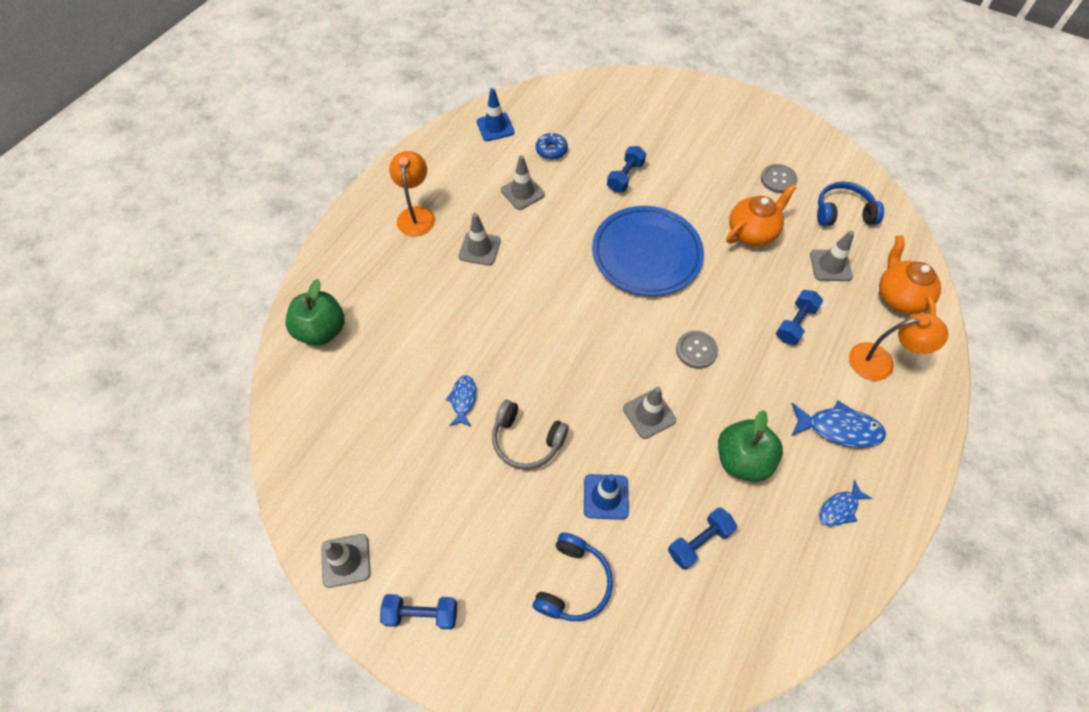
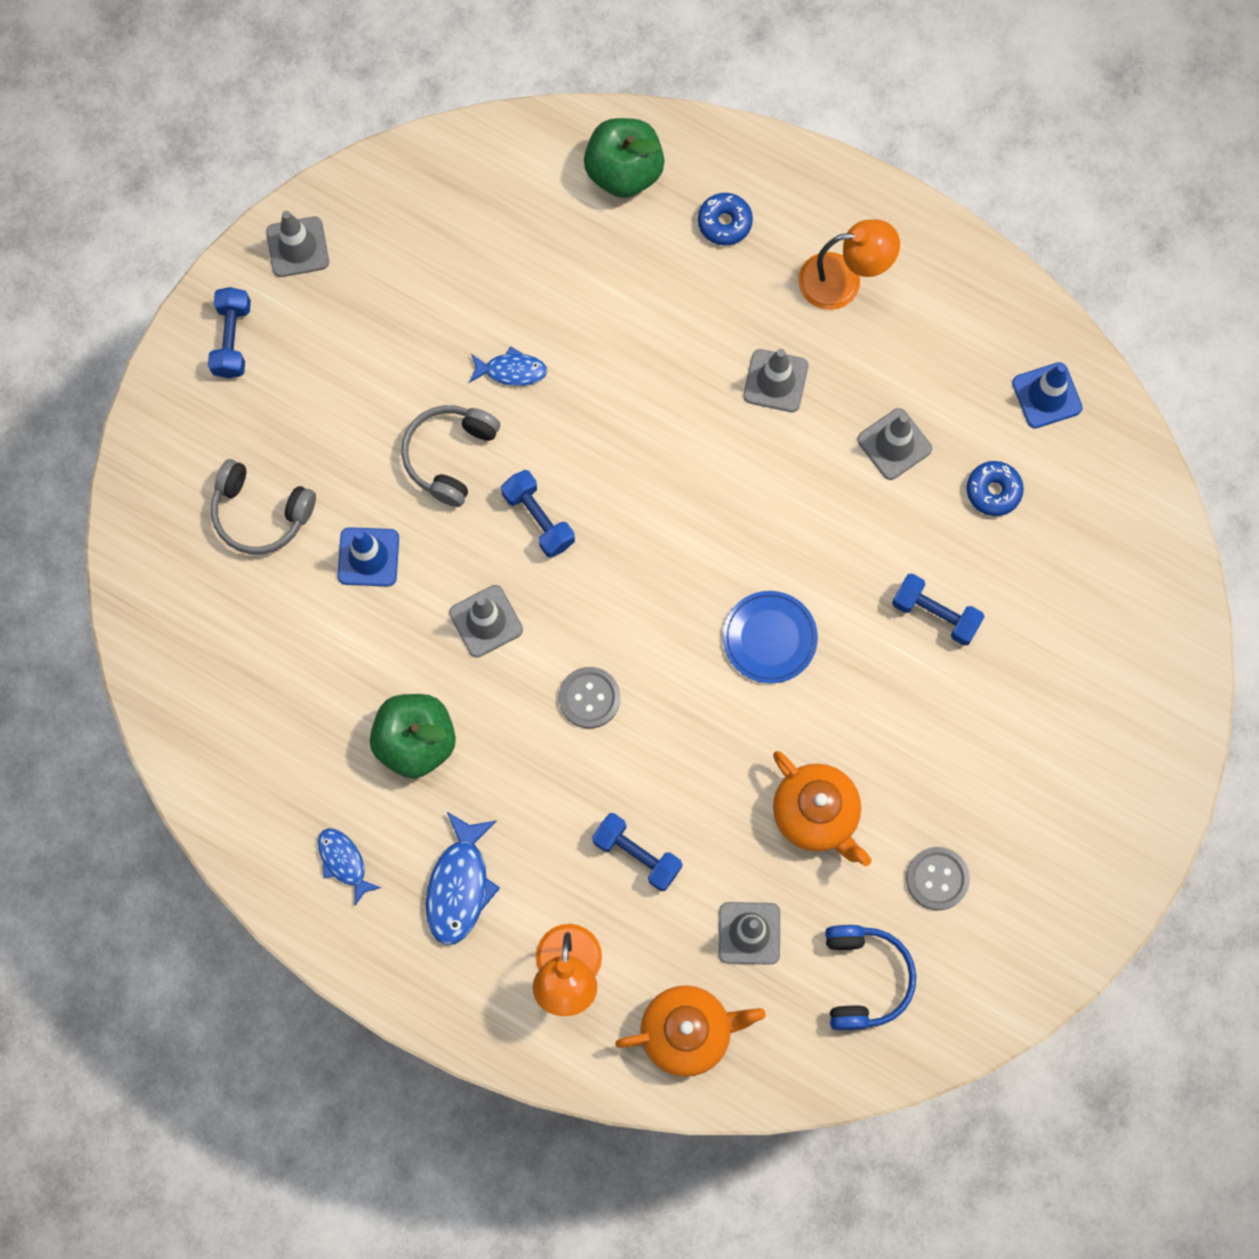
camera: 90 degrees right, 15 degrees up
blue headphones [533,532,613,621] -> grey headphones [211,459,316,554]
blue plate [592,206,704,296] -> blue plate [723,591,818,683], size x0.53
blue dumbbell [668,507,737,570] -> blue dumbbell moved to [501,470,575,558]
none -> blue donut [698,193,753,246]

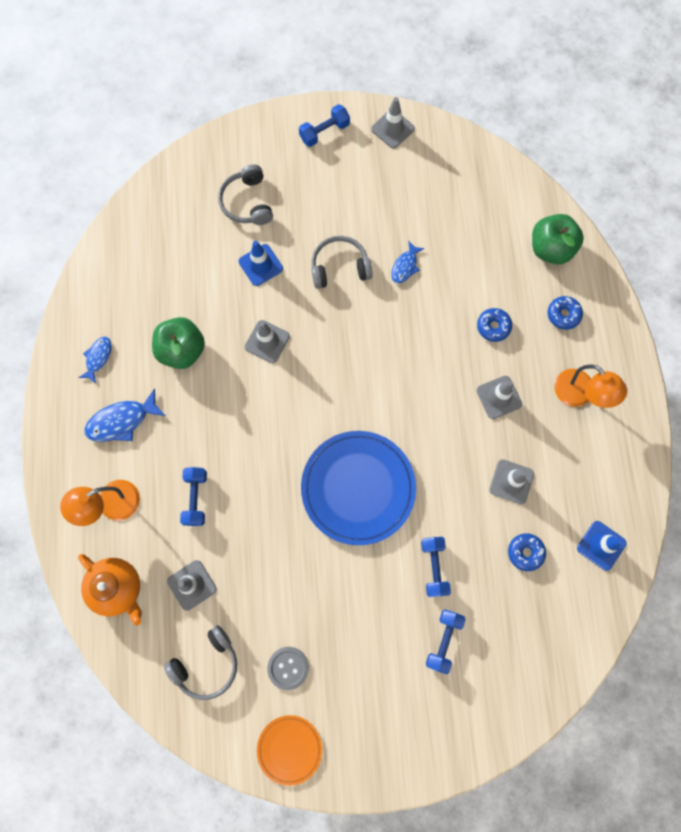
camera: 55 degrees right, 0 degrees up
blue fish [469,346,547,386] -> blue fish turned 60 degrees clockwise [391,241,425,283]
blue dumbbell [501,470,575,558] -> blue dumbbell moved to [426,610,466,674]
grey button [559,667,620,728] -> none
blue plate [723,591,818,683] -> blue plate [301,431,416,545], size x1.89
orange teapot [773,751,871,866] -> none
blue headphones [825,925,916,1030] -> grey headphones [164,625,237,700]
none -> orange plate [257,715,322,786]
none -> blue donut [477,308,512,342]

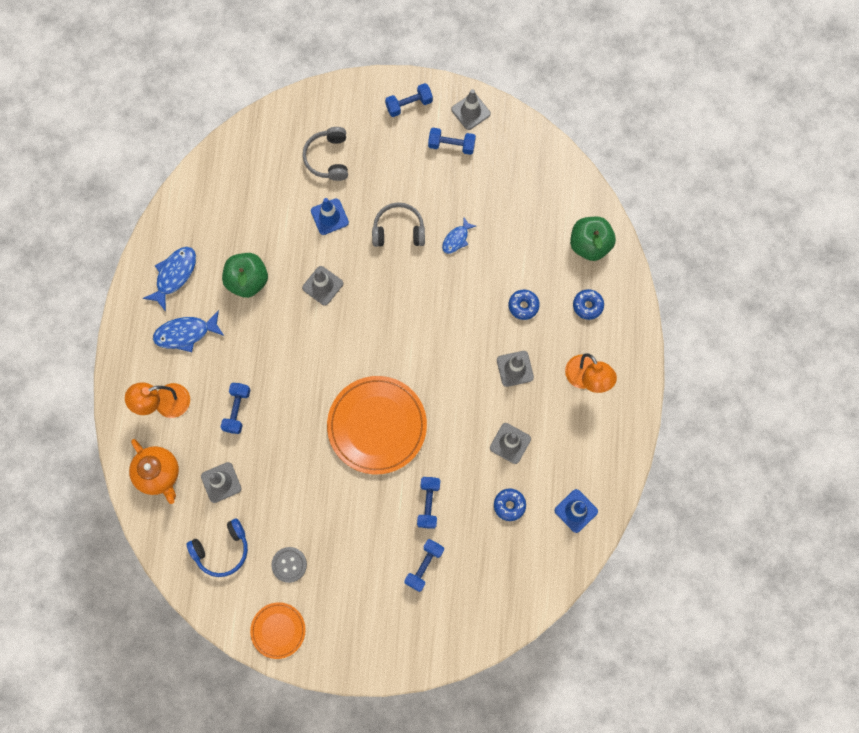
camera: 10 degrees right, 0 degrees up
blue fish [78,337,112,384] -> blue fish [143,247,196,312], size x1.61
grey headphones [164,625,237,700] -> blue headphones [187,518,248,577]
blue plate [301,431,416,545] -> orange plate [327,376,427,474]
none -> blue dumbbell [428,128,476,155]

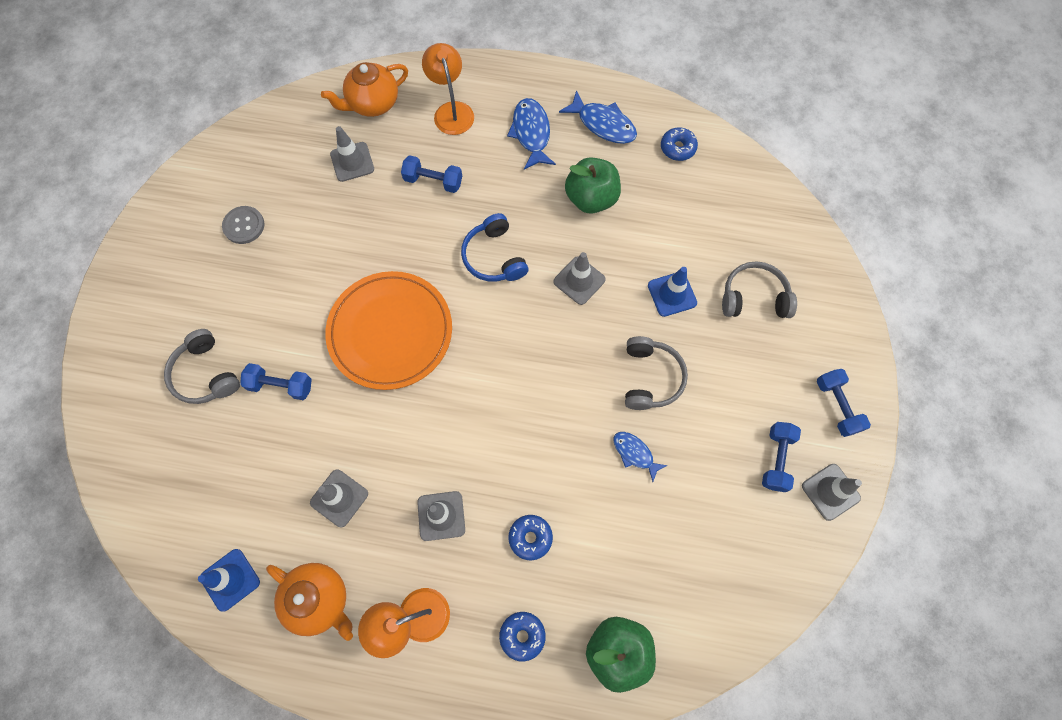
camera: 95 degrees right, 5 degrees down
blue headphones [187,518,248,577] -> blue headphones moved to [461,213,528,282]
orange plate [250,602,305,659] -> none
blue dumbbell [404,539,444,592] -> grey headphones [164,329,240,404]
blue donut [494,489,526,521] -> blue donut moved to [661,127,698,161]
none -> orange teapot [266,563,353,641]

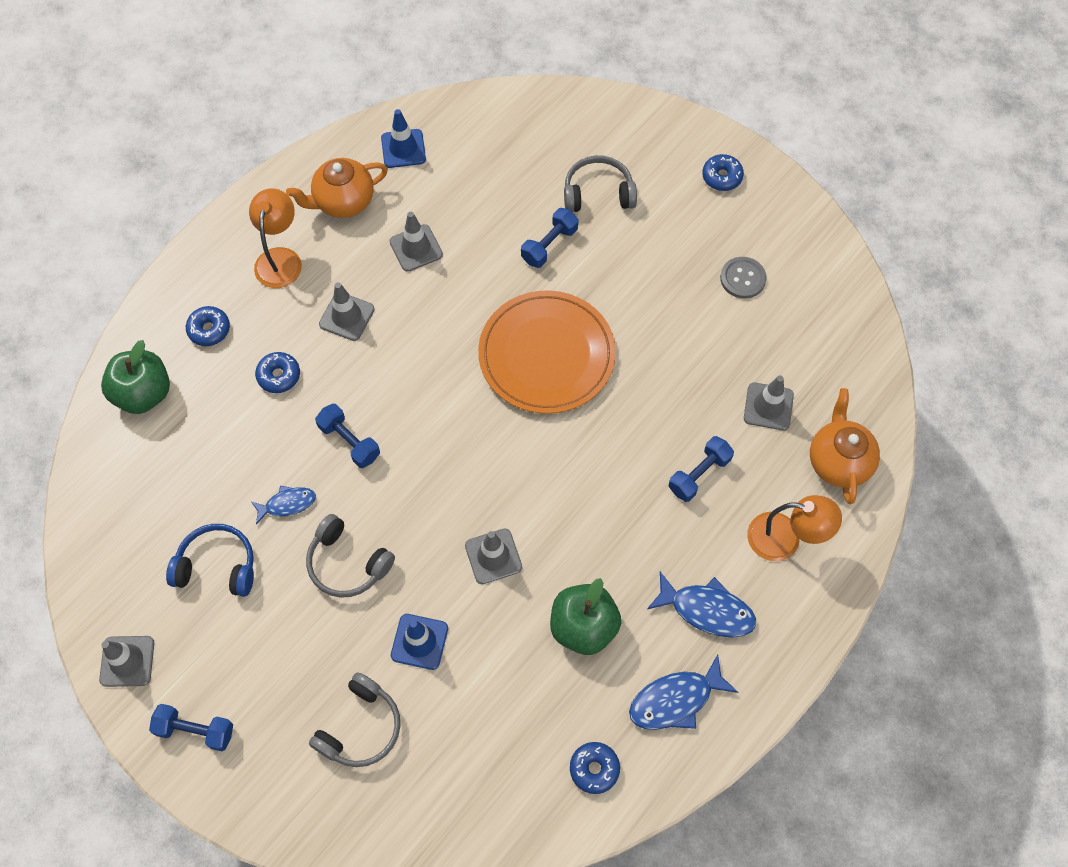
camera: 120 degrees right, 5 degrees down
blue headphones [461,213,528,282] -> blue headphones moved to [166,524,254,597]
blue dumbbell [762,422,801,492] -> blue dumbbell moved to [315,404,380,468]
none -> blue donut [702,154,744,191]

